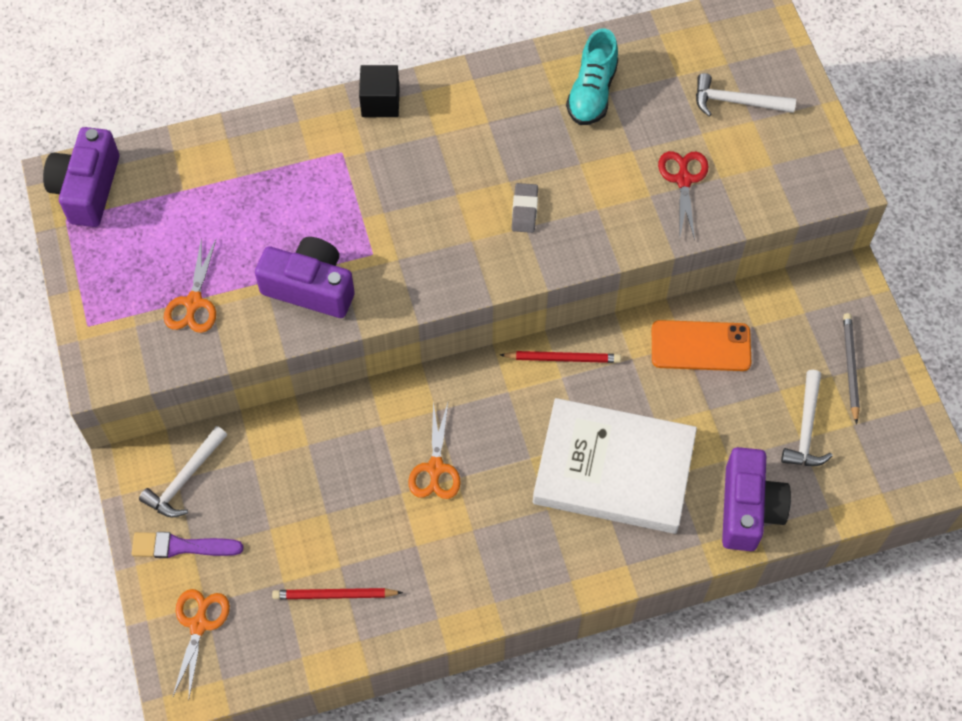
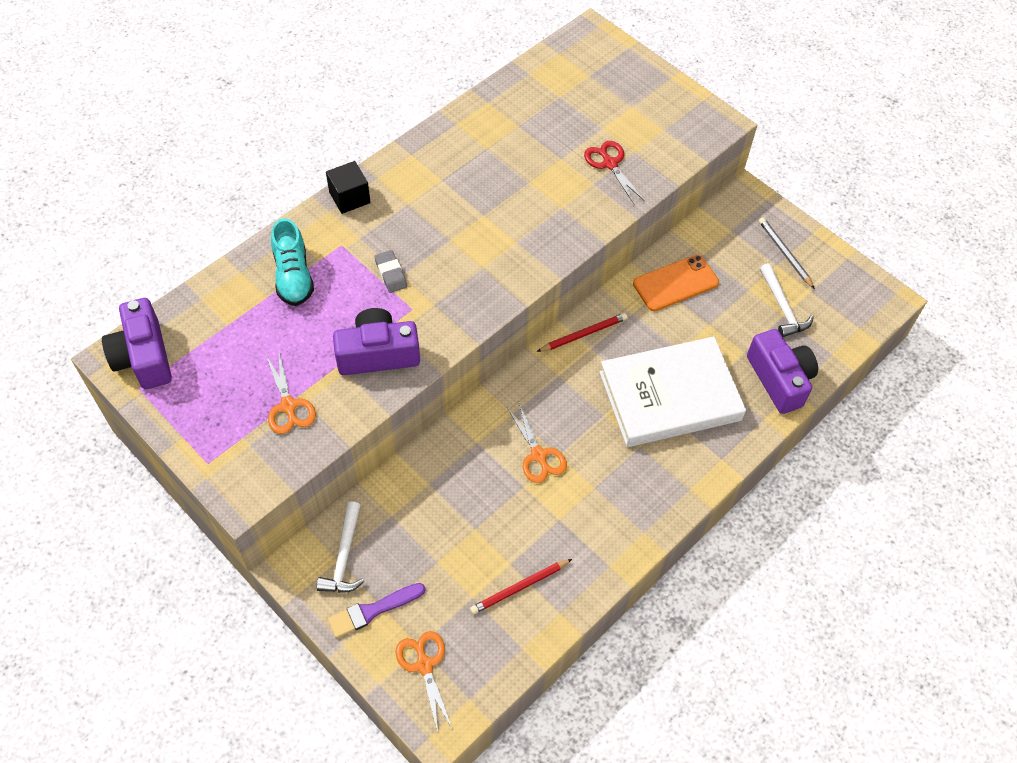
camera: 30 degrees left, 5 degrees down
grey eraser [512,183,538,233] -> grey eraser moved to [374,250,407,293]
turquoise shoe [566,29,618,125] -> turquoise shoe moved to [271,218,314,306]
white hammer [696,73,796,117] -> none

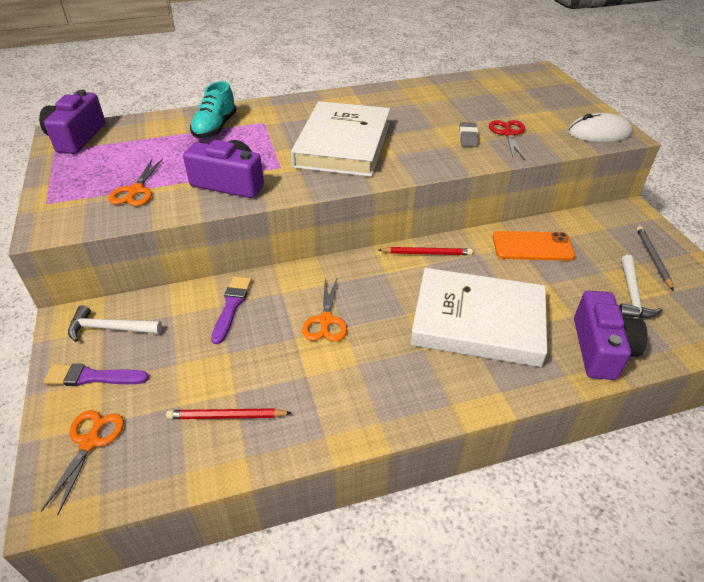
camera: 30 degrees right, 15 degrees down
white hammer [316,501,364,593] -> white hammer turned 60 degrees clockwise [68,305,162,342]
black cube [326,161,371,214] -> none
grey eraser [374,250,407,293] -> grey eraser moved to [459,122,478,147]
none -> purple brush [211,276,252,344]
none -> white book [291,101,390,177]
none -> white mouse [568,113,633,142]

